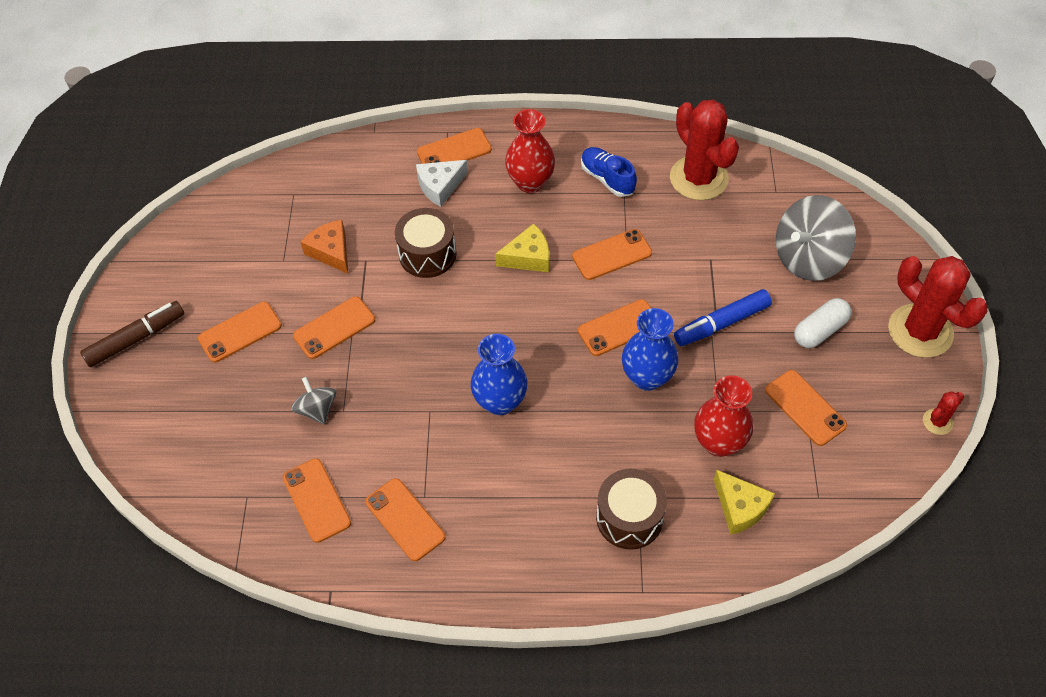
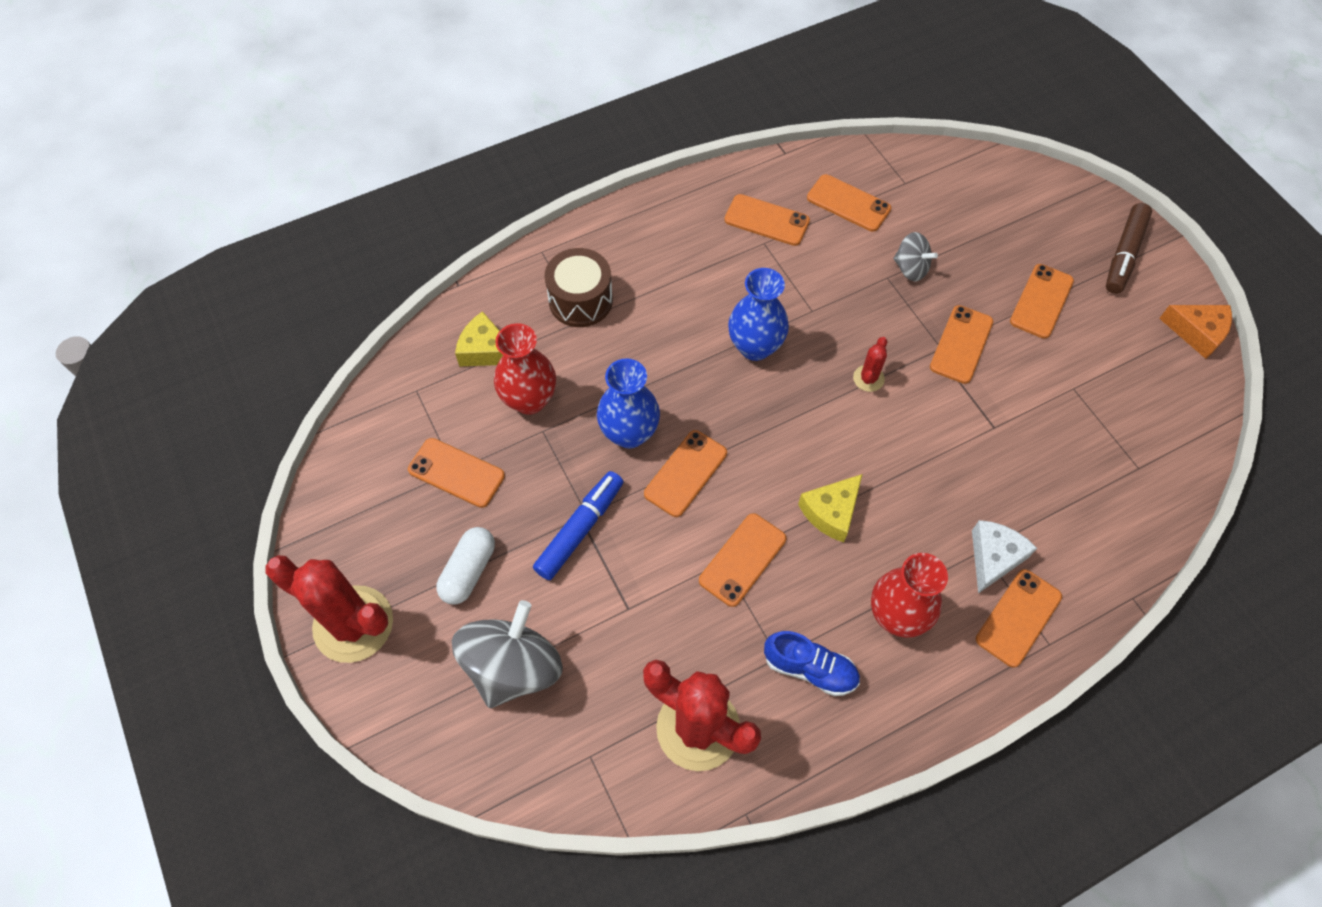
camera: 150 degrees right, 5 degrees up
orange cheese [300,220,348,274] -> orange cheese moved to [1159,305,1232,359]
brown drum [395,208,456,278] -> none
red cactus [923,391,964,435] -> red cactus moved to [853,337,887,392]

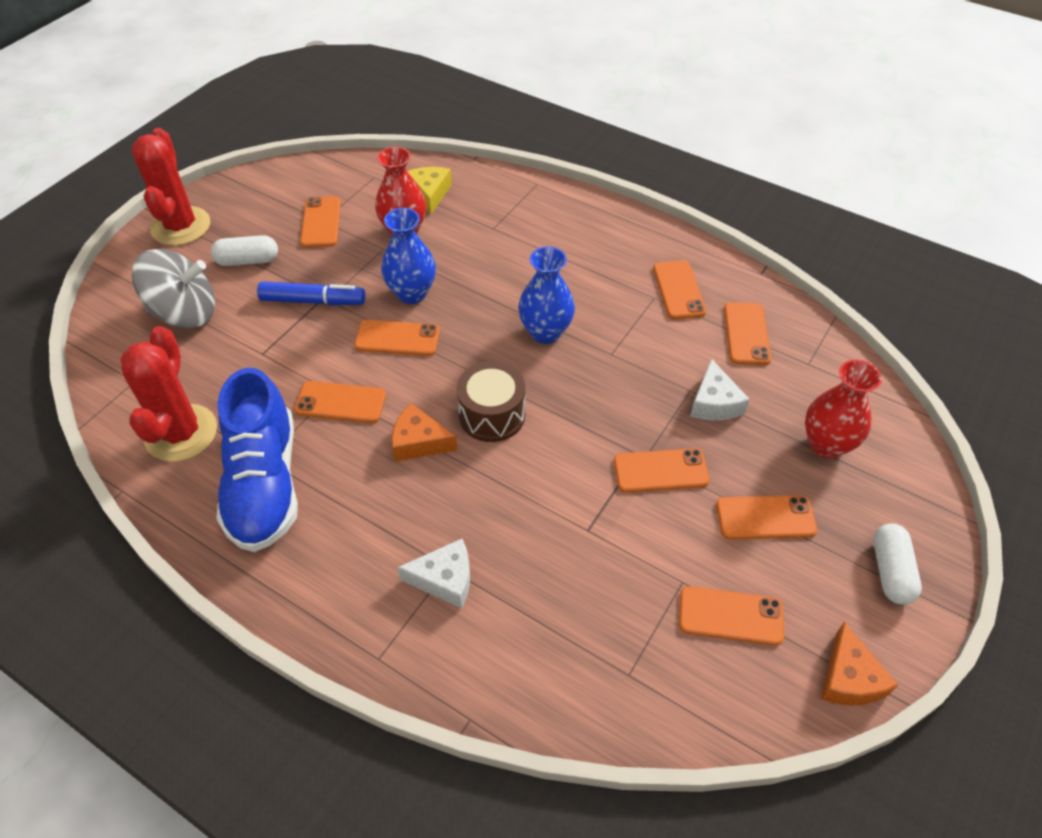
camera: 60 degrees right, 10 degrees down
brown drum [545,248,613,327] -> brown drum moved to [456,361,526,442]
blue shoe [764,631,860,696] -> blue shoe [216,368,298,552], size x1.95
yellow cheese [798,474,862,542] -> orange cheese [392,403,458,462]
red cactus [853,337,887,392] -> none
red vase [871,553,948,638] -> red vase moved to [805,360,882,459]
grey spinning top [893,232,938,281] -> white cheese [690,359,750,420]
orange phone [976,569,1062,668] -> orange phone moved to [679,586,784,646]
brown marker [1106,203,1152,294] -> white capsule [873,523,922,605]

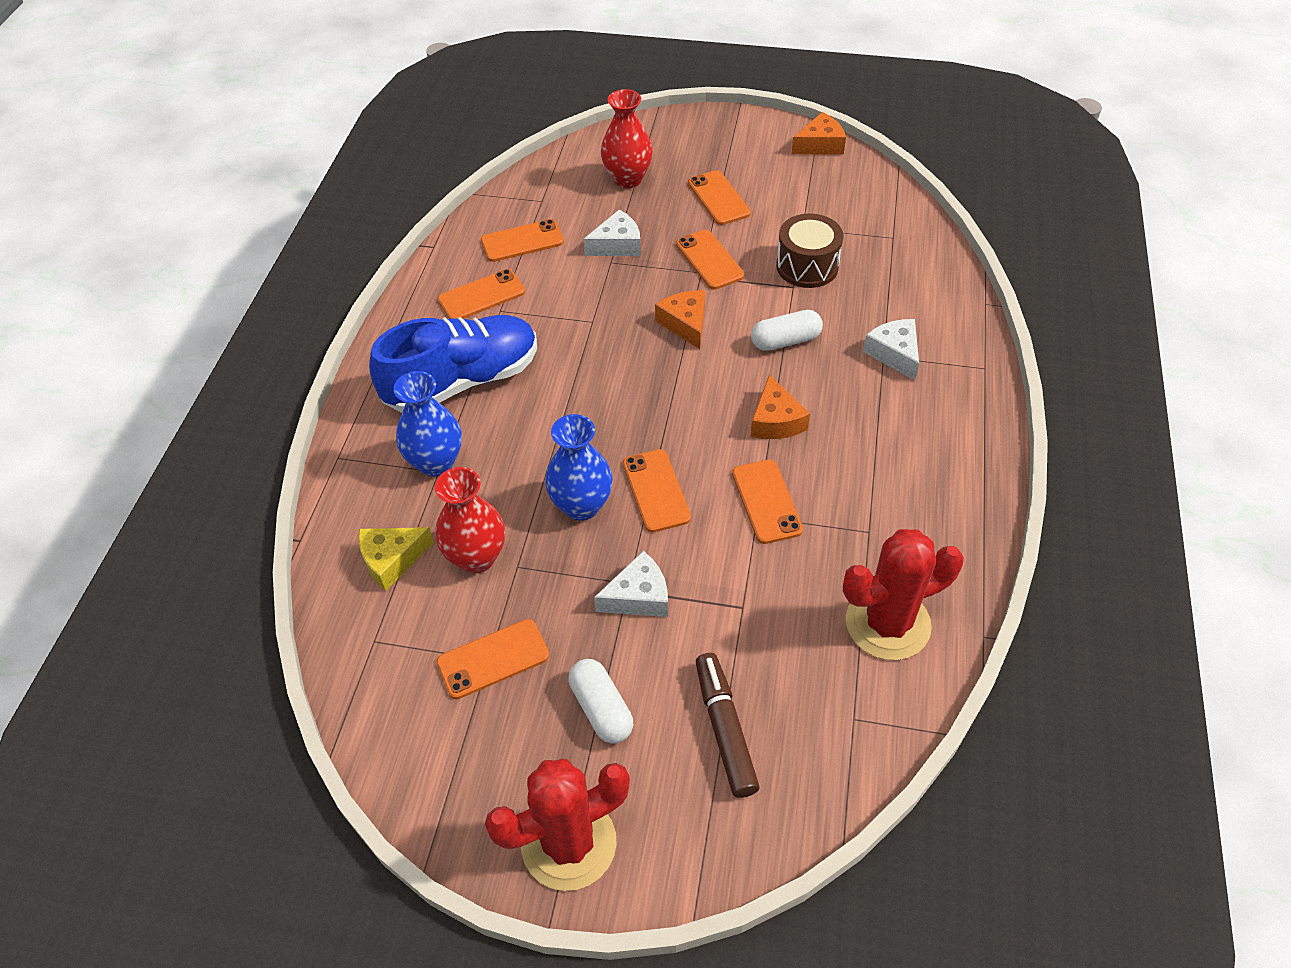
camera: 110 degrees left, 0 degrees up
grey spinning top [132,249,215,328] -> brown marker [696,653,760,798]
blue shoe [216,368,298,552] -> blue shoe moved to [369,315,537,413]
blue marker [257,281,365,306] -> white cheese [594,551,668,617]
brown drum [456,361,526,442] -> brown drum moved to [776,214,843,288]
blue vase [518,246,575,344] -> blue vase moved to [393,371,462,477]
orange phone [679,586,784,646] -> none
white capsule [873,523,922,605] -> white capsule moved to [751,310,823,351]
none -> orange cheese [655,290,705,349]

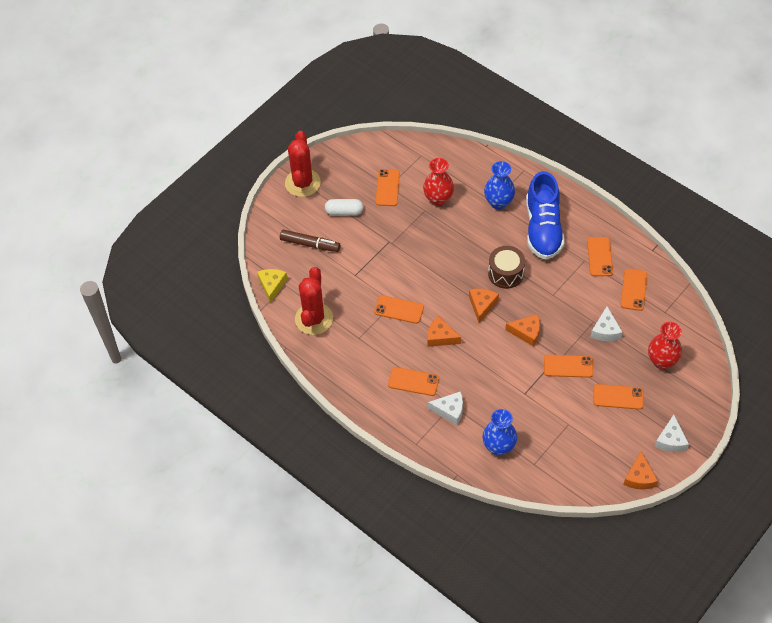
camera: 120 degrees right, 5 degrees up
yellow cheese [358,527,434,591] -> yellow cheese moved to [257,269,287,304]
blue vase [545,414,613,521] -> blue vase moved to [483,409,517,455]
white cheese [594,551,668,617] -> white cheese moved to [655,414,689,452]
orange phone [623,449,691,532] -> orange phone moved to [388,367,439,396]
white capsule [751,310,823,351] -> none
brown drum [776,214,843,288] -> brown drum moved to [488,246,525,289]
none -> orange cheese [469,289,499,323]

